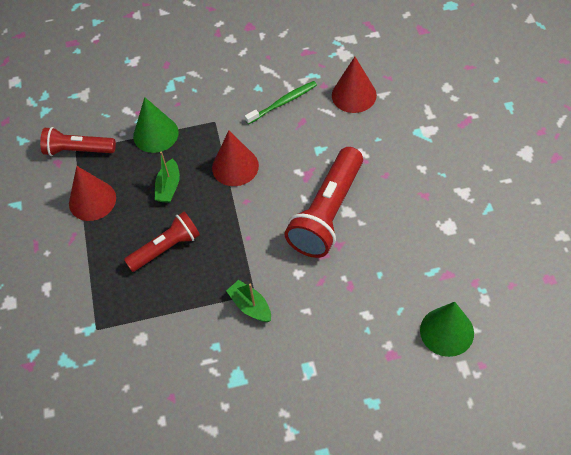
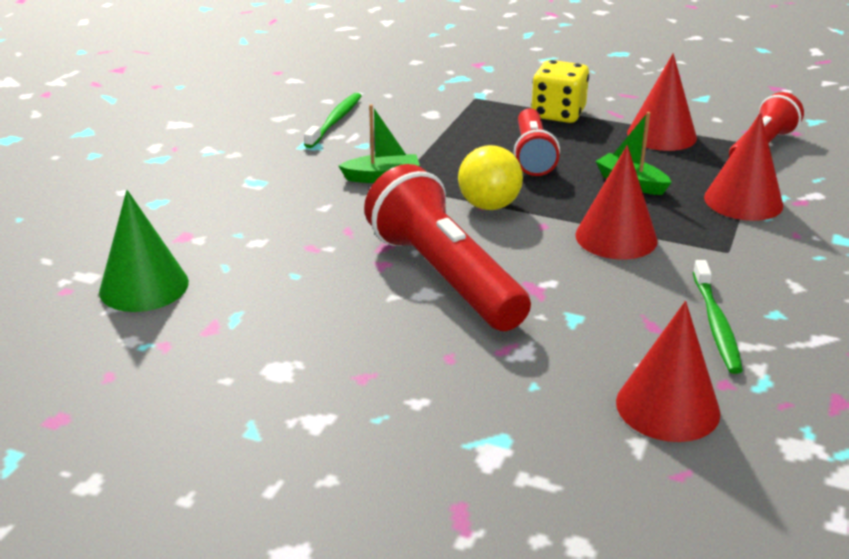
camera: 120 degrees right, 25 degrees down
green cone [133,97,179,153] -> red cone [704,112,783,221]
none -> green toothbrush [304,93,362,148]
none -> yellow ball [458,145,523,210]
none -> yellow dice [531,60,589,123]

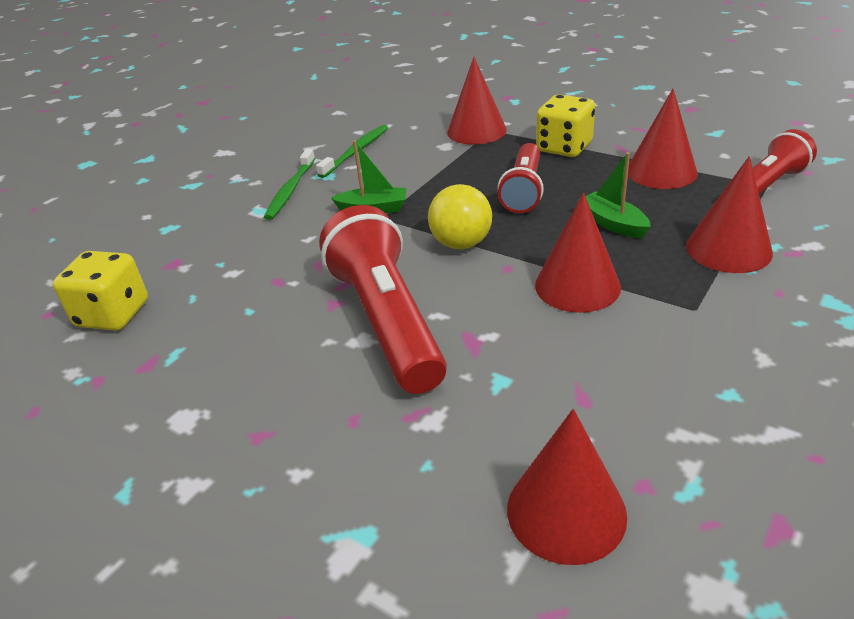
camera: 15 degrees right, 5 degrees up
green cone [99,190,189,312] -> yellow dice [53,251,148,331]
green toothbrush [693,260,743,374] -> green toothbrush moved to [264,149,315,220]
none -> red cone [447,57,507,145]

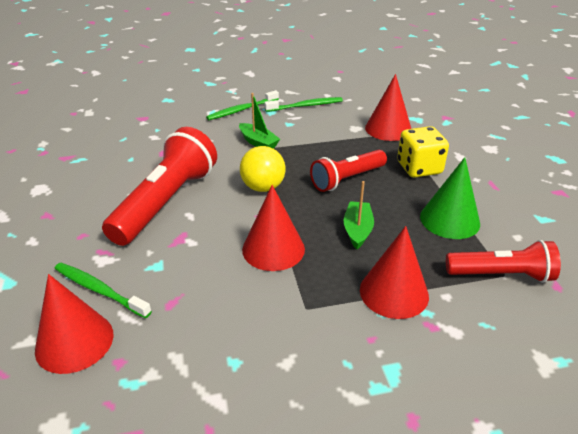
camera: 40 degrees right, 0 degrees up
yellow dice [53,251,148,331] -> none
red cone [628,88,698,189] -> green cone [420,157,480,239]
none -> green toothbrush [55,263,152,318]

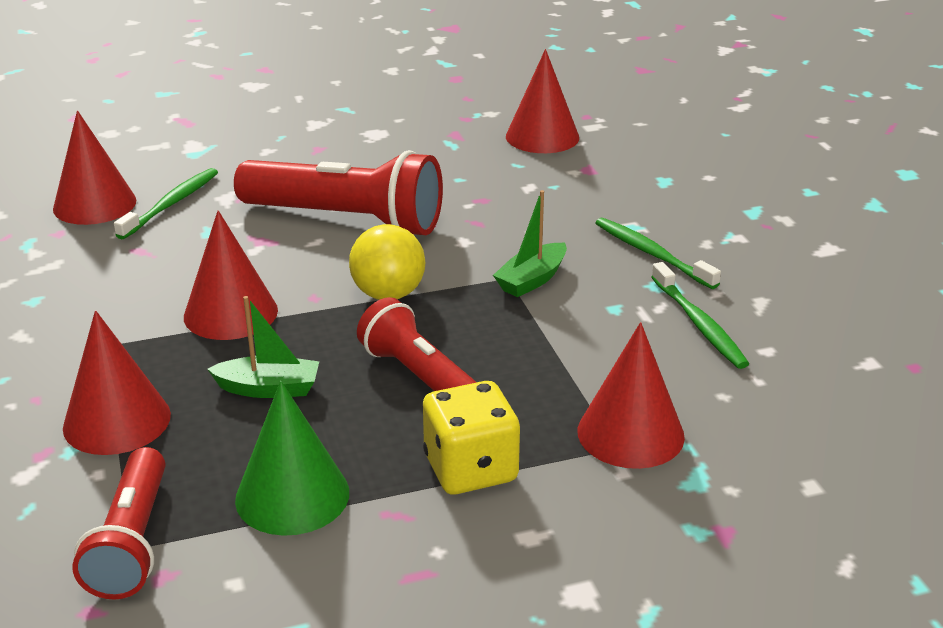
camera: 85 degrees right, 5 degrees down
none -> red cone [506,49,579,153]

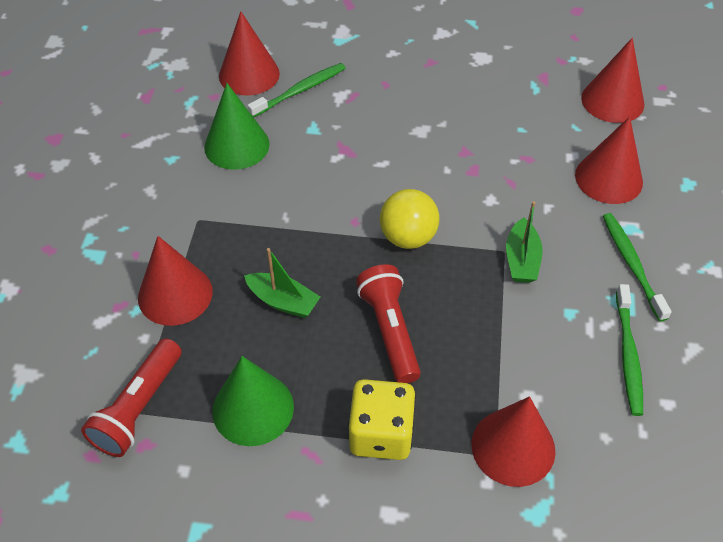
camera: 25 degrees right, 20 degrees up
red cone [184,210,278,340] -> red cone moved to [575,116,643,204]
red flashlight [234,150,443,235] -> none
green boat [493,190,567,297] -> green boat turned 60 degrees counterclockwise [506,201,543,283]
none -> green cone [204,83,270,170]

